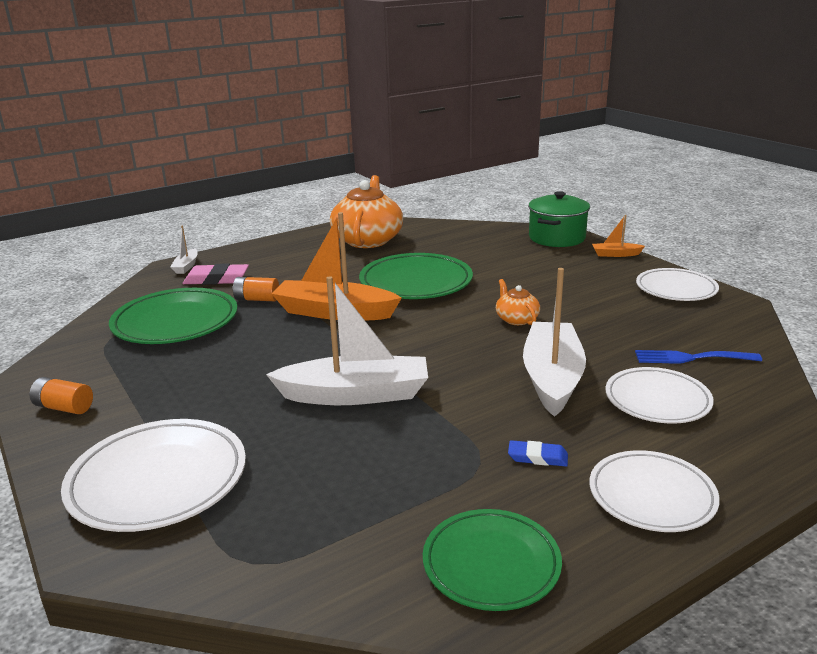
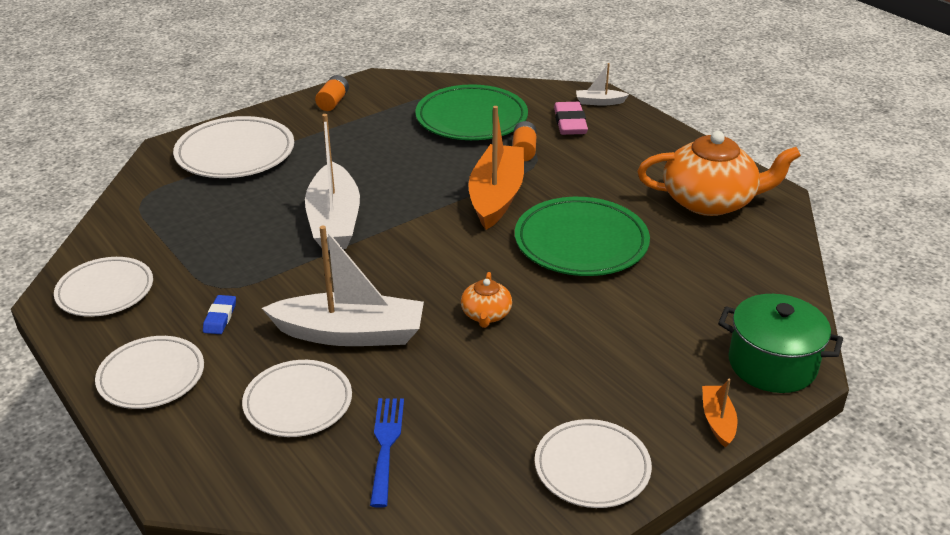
camera: 85 degrees right, 10 degrees up
green plate [423,509,562,611] -> white plate [54,257,153,317]
orange teapot [496,279,540,325] -> orange teapot turned 120 degrees clockwise [461,272,512,328]

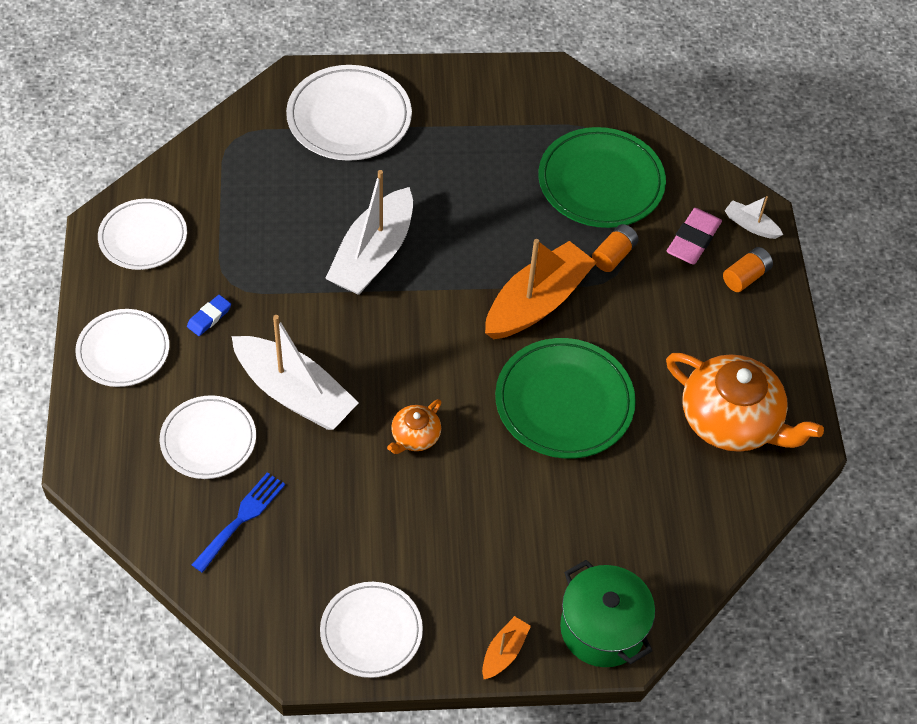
camera: 30 degrees right, 20 degrees up
orange battery [315,75,349,111] -> orange battery moved to [723,247,773,292]

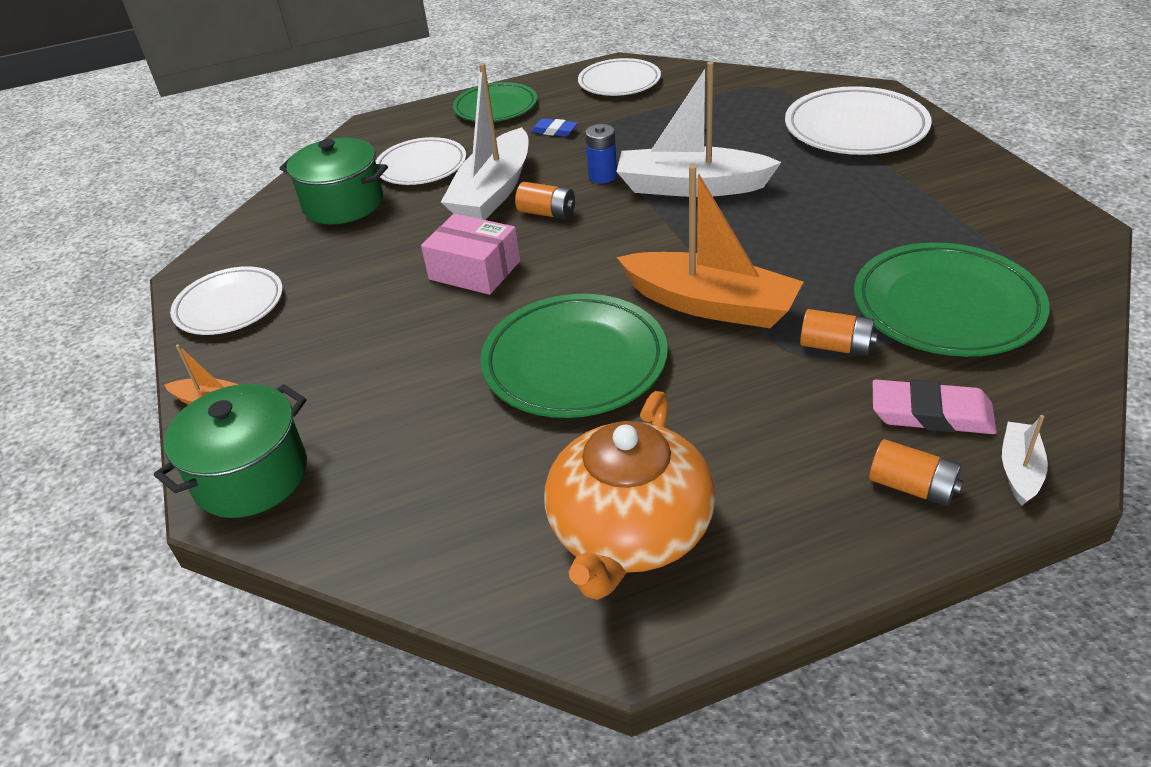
camera: 80 degrees right, 15 degrees down
white plate [75,309,170,387] -> green plate [453,82,537,122]
blue fork [192,472,285,573] -> green pot [279,138,388,225]
orange teapot [387,399,442,454] -> pink box [421,213,520,295]
none -> orange battery [515,182,575,219]
none -> blue battery [585,124,617,183]

